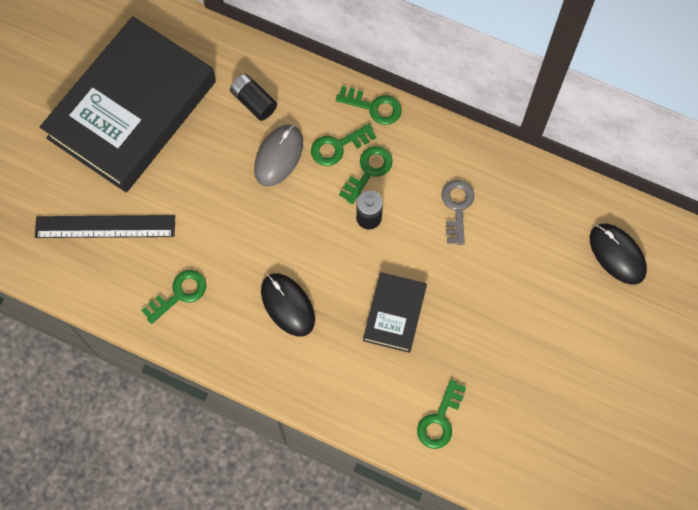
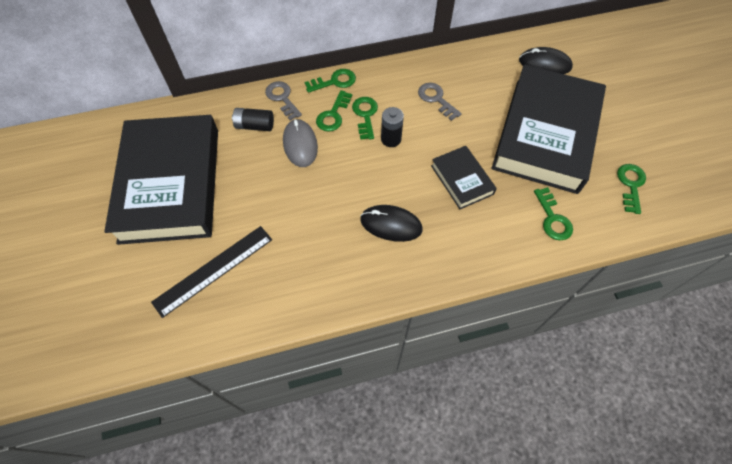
camera: 40 degrees left, 10 degrees down
green key [141,270,206,324] -> green key moved to [617,164,646,214]
none -> grey key [265,81,302,121]
none -> black book [492,64,606,194]

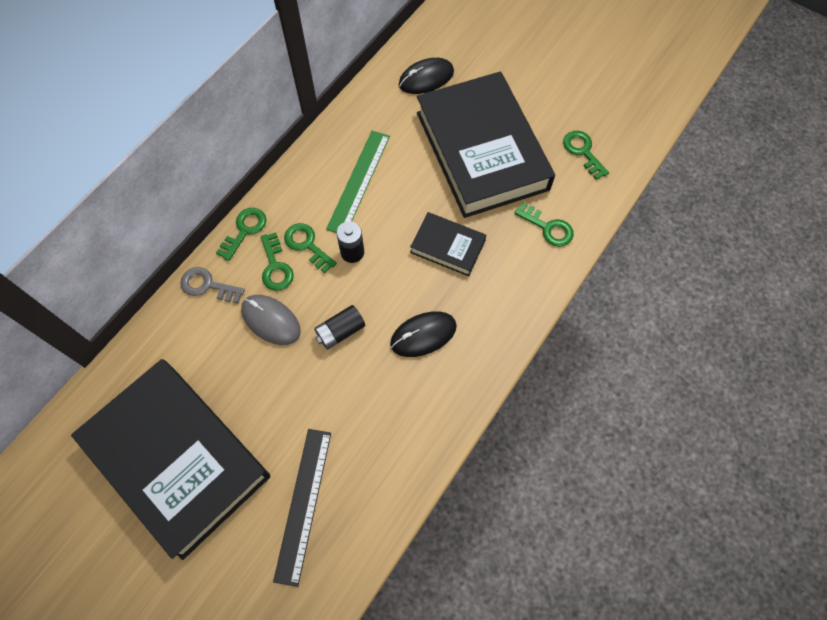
camera: 40 degrees left, 5 degrees up
black battery [232,108,274,131] -> black battery moved to [314,305,365,349]
grey key [418,83,462,121] -> green ruler [326,131,390,233]

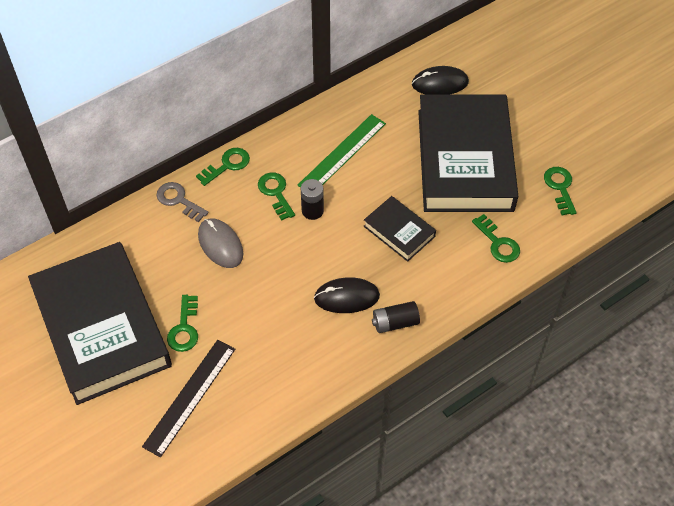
camera: 20 degrees right, 10 degrees down
green key [261,232,294,291] -> green key moved to [167,295,198,352]
black battery [314,305,365,349] -> black battery moved to [372,301,420,333]

